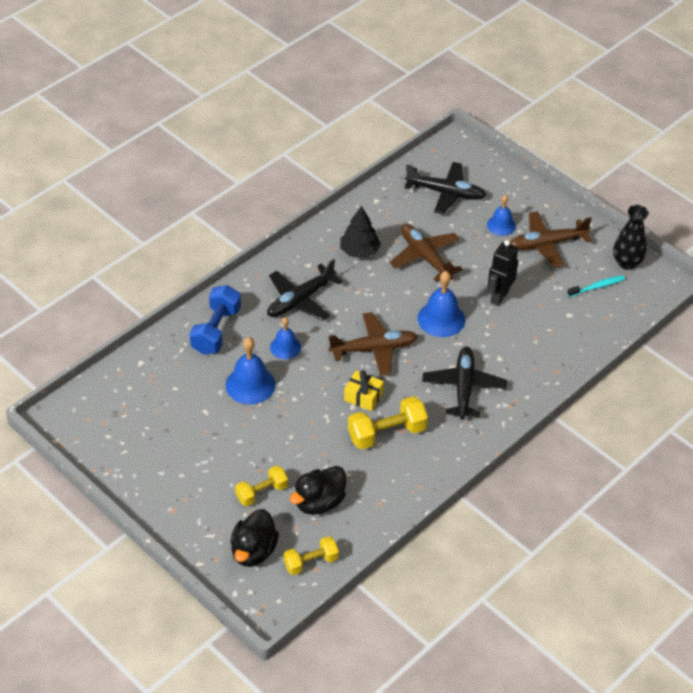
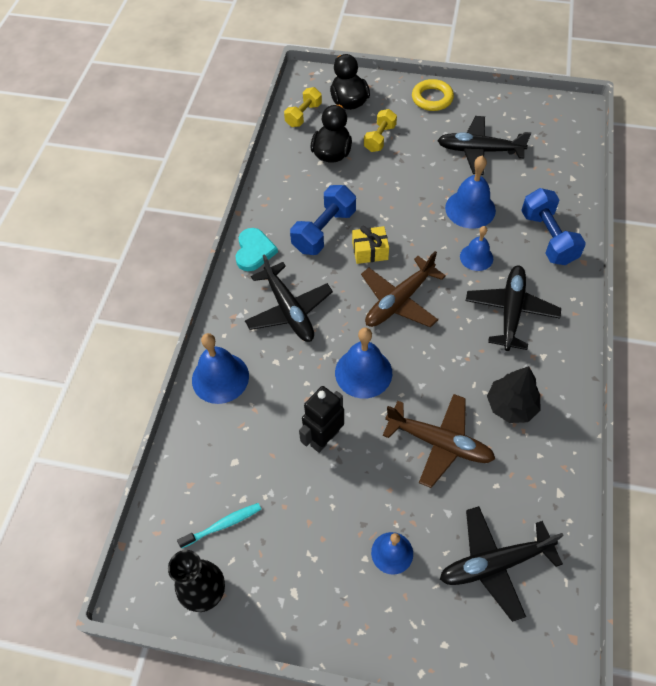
camera: 150 degrees right, 10 degrees up
yellow dumbbell [348,396,428,449] -> blue dumbbell [290,185,356,255]
black robot [487,240,518,306] -> black robot turned 135 degrees counterclockwise [299,386,344,453]
brown plane [510,211,592,268] -> none
turquoise toothbrush [567,275,625,297] -> turquoise toothbrush turned 150 degrees counterclockwise [177,503,261,548]
none -> blue bell [192,333,249,404]
none -> turquoise heart [235,228,278,271]
none -> yellow ring [412,79,454,111]
none -> black plane [437,116,531,175]

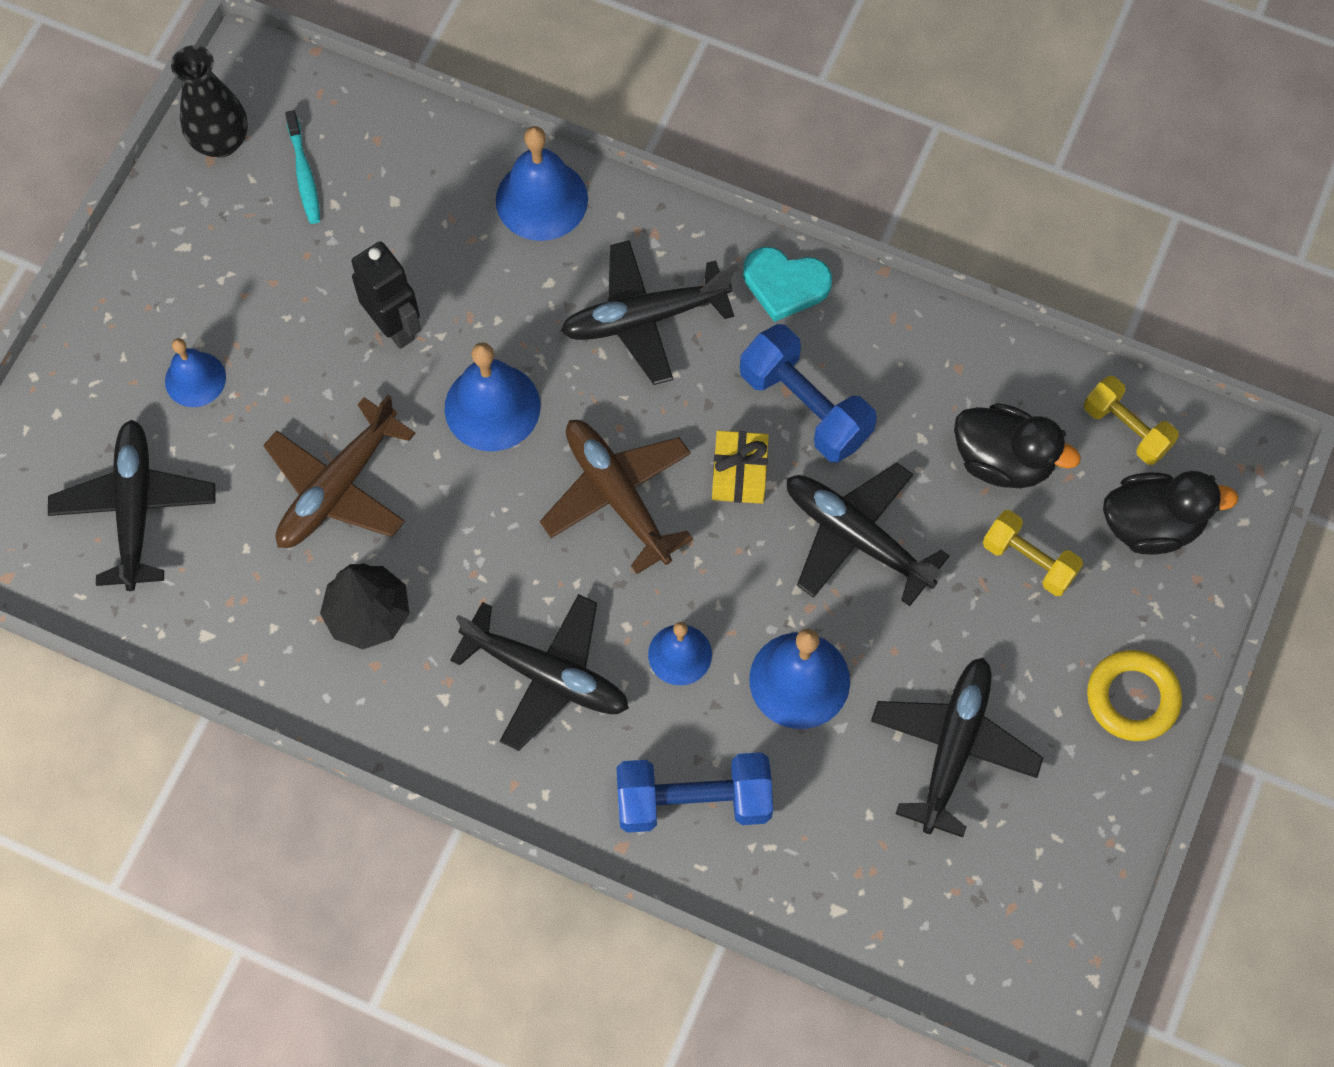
camera: 100 degrees right, 10 degrees up
none -> black plane [787,463,950,606]

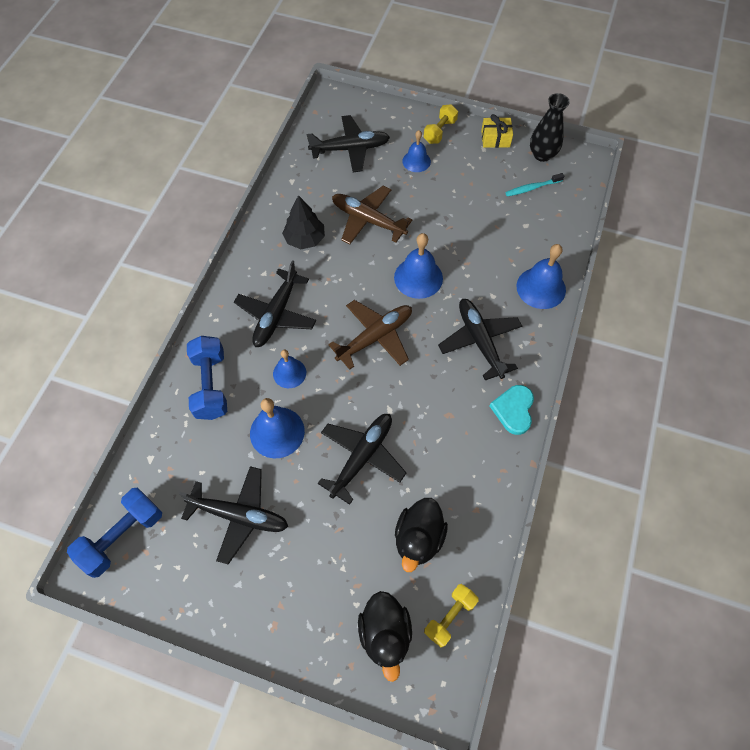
camera: 85 degrees right, 5 degrees down
black robot [352,241,421,349] -> none
yellow gift [712,431,769,504] -> yellow gift moved to [481,114,513,148]
blue dumbbell [740,324,877,463] -> blue dumbbell moved to [67,488,162,578]
yellow dumbbell [983,510,1083,596] -> yellow dumbbell moved to [424,104,458,144]
yellow ring [1087,650,1182,741] -> none

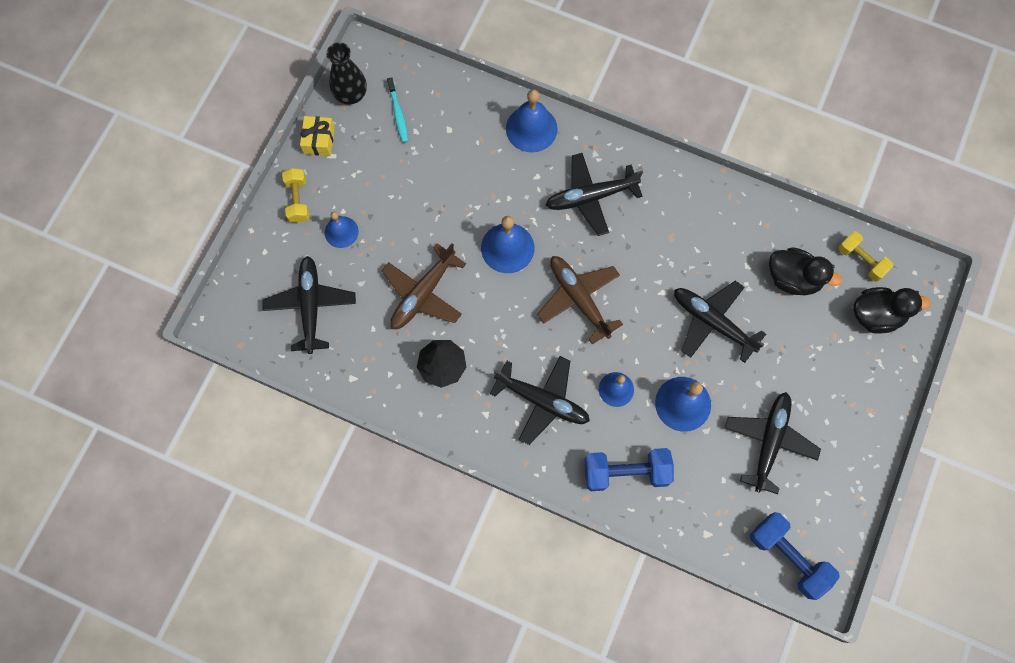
camera: 85 degrees left, 10 degrees up
yellow dumbbell [424,104,458,144] -> yellow dumbbell turned 45 degrees clockwise [282,168,310,223]
turquoise heart [490,385,534,435] -> none

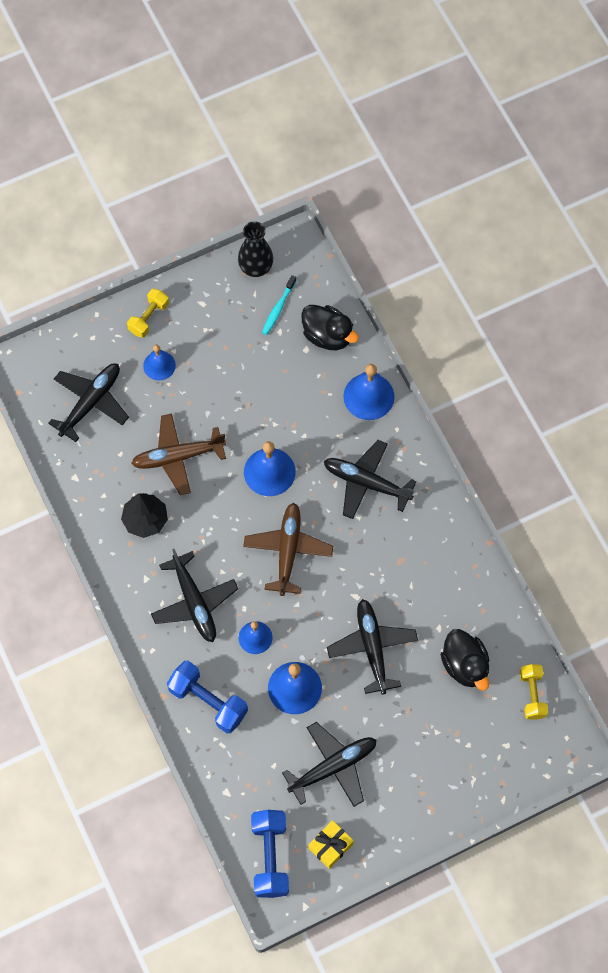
camera: 40 degrees right, 5 degrees down
yellow gift [300,116,335,156] -> yellow gift moved to [308,820,354,869]
black duck [853,287,931,334] -> black duck moved to [301,305,359,350]

